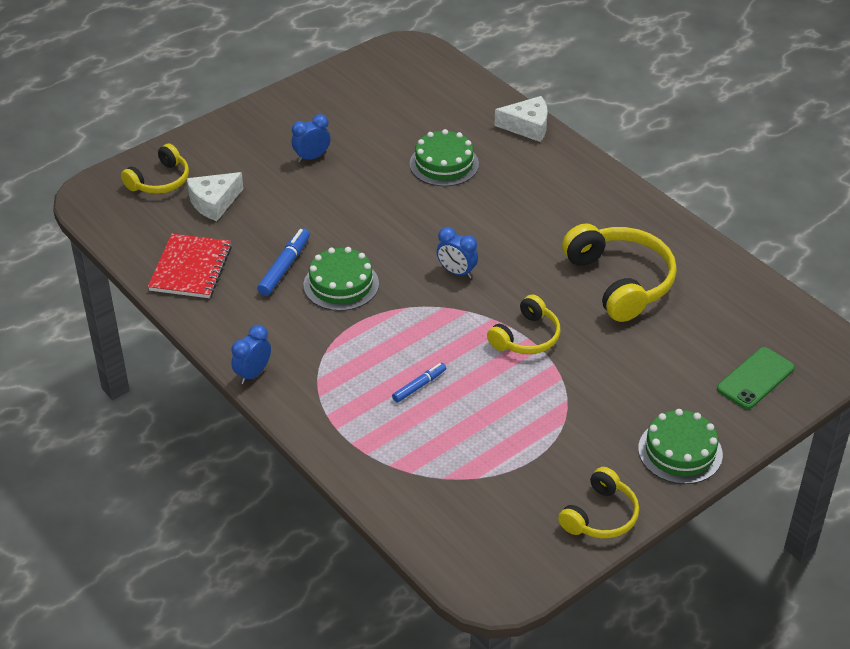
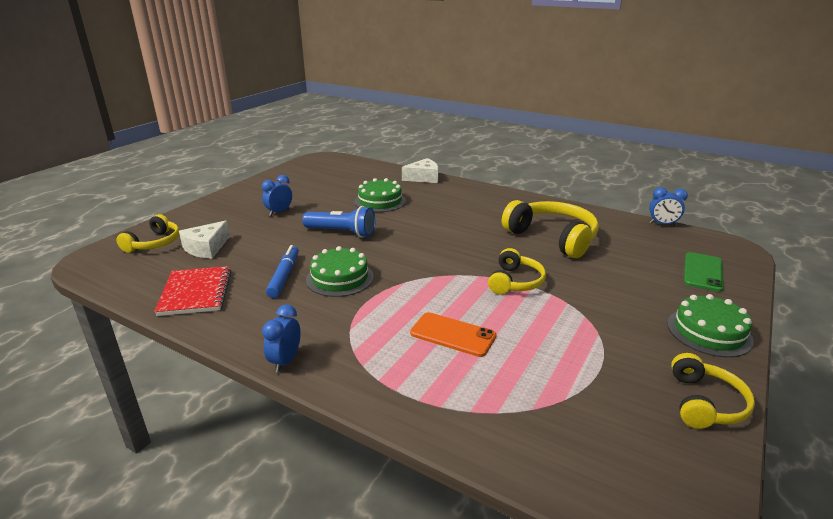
camera: 20 degrees left, 15 degrees down
blue marker [392,363,446,403] -> orange phone [410,312,496,357]
blue clock [437,227,478,278] -> blue clock moved to [649,187,688,226]
none -> blue flashlight [302,206,375,238]

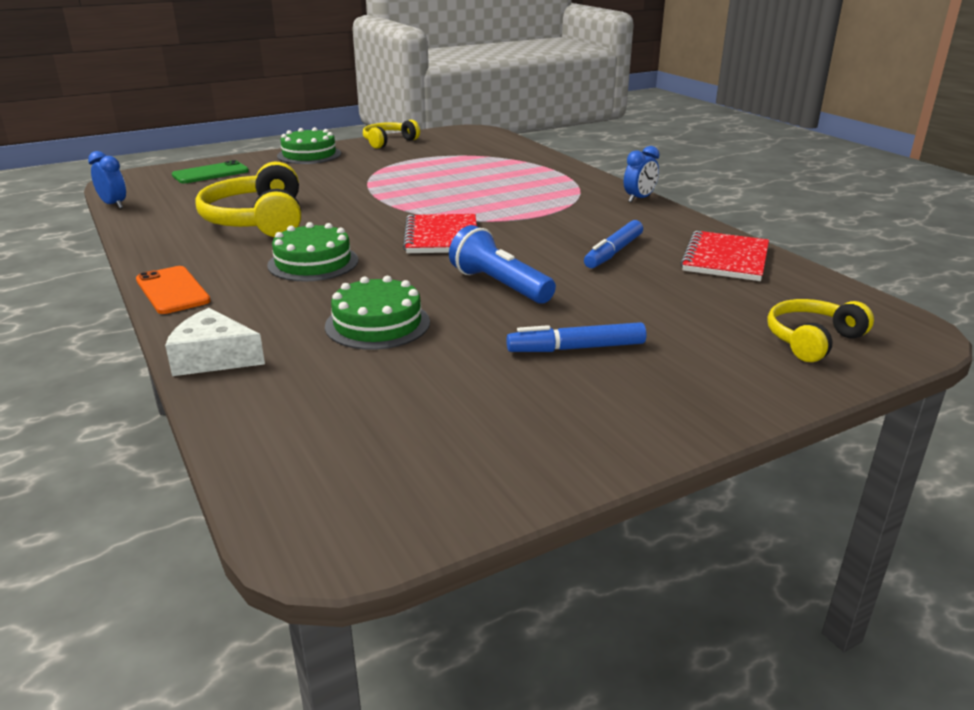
camera: 150 degrees left, 0 degrees up
white cheese [179,221,230,259] -> none
blue clock [262,175,292,216] -> blue marker [506,322,647,352]
green cake [306,246,373,297] -> green cake moved to [267,222,358,281]
orange phone [410,312,496,357] -> orange phone moved to [136,266,211,314]
yellow headphones [488,248,546,294] -> none
none -> red notebook [403,214,477,253]

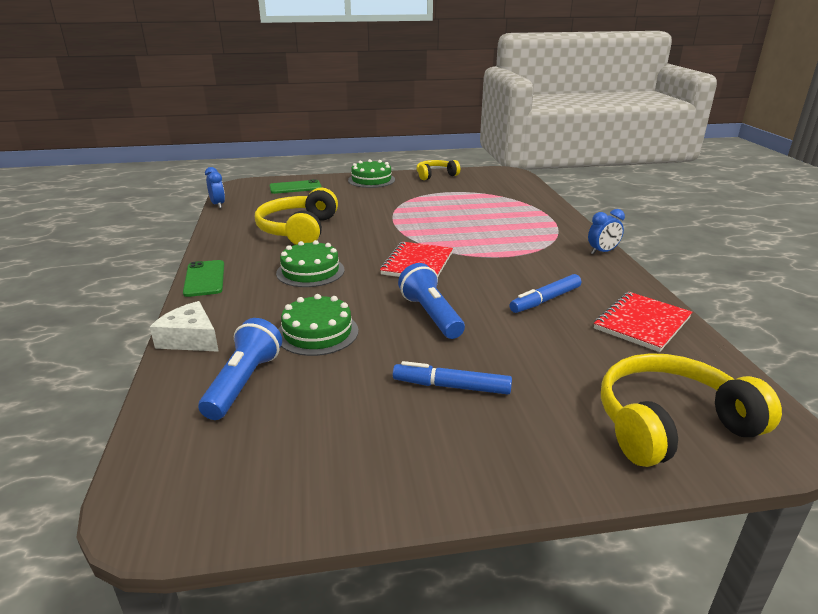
camera: 20 degrees right, 0 degrees up
orange phone [136,266,211,314] -> green phone [183,260,224,297]
yellow headphones [767,299,874,362] -> yellow headphones [601,353,782,467], size x1.67
none -> blue flashlight [198,318,282,420]

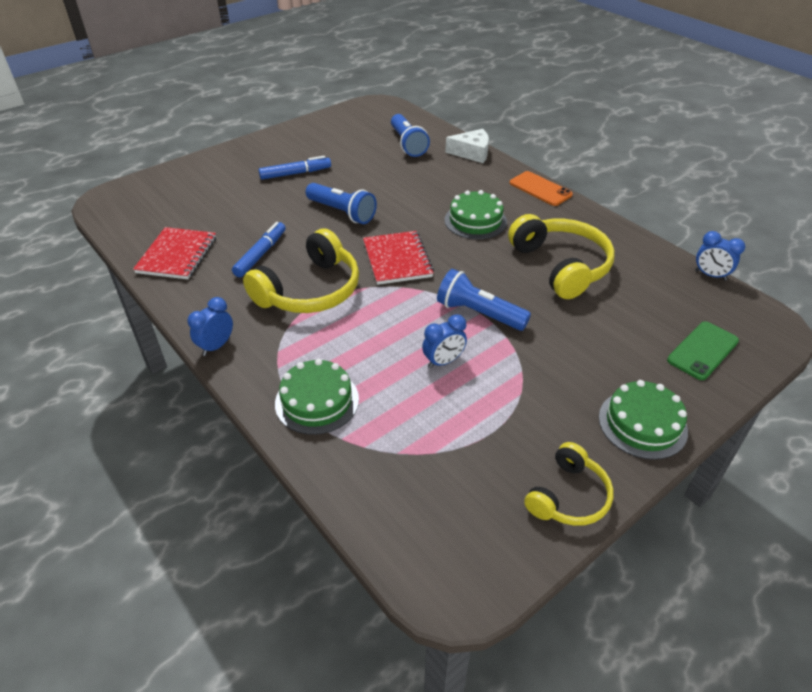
camera: 150 degrees right, 15 degrees up
green phone [183,260,224,297] -> orange phone [510,171,573,206]
green cake [278,294,359,356] -> green cake moved to [275,359,359,435]
yellow headphones [601,353,782,467] -> yellow headphones moved to [243,229,359,313]
none -> blue clock [422,314,467,368]
none -> blue flashlight [437,269,531,331]

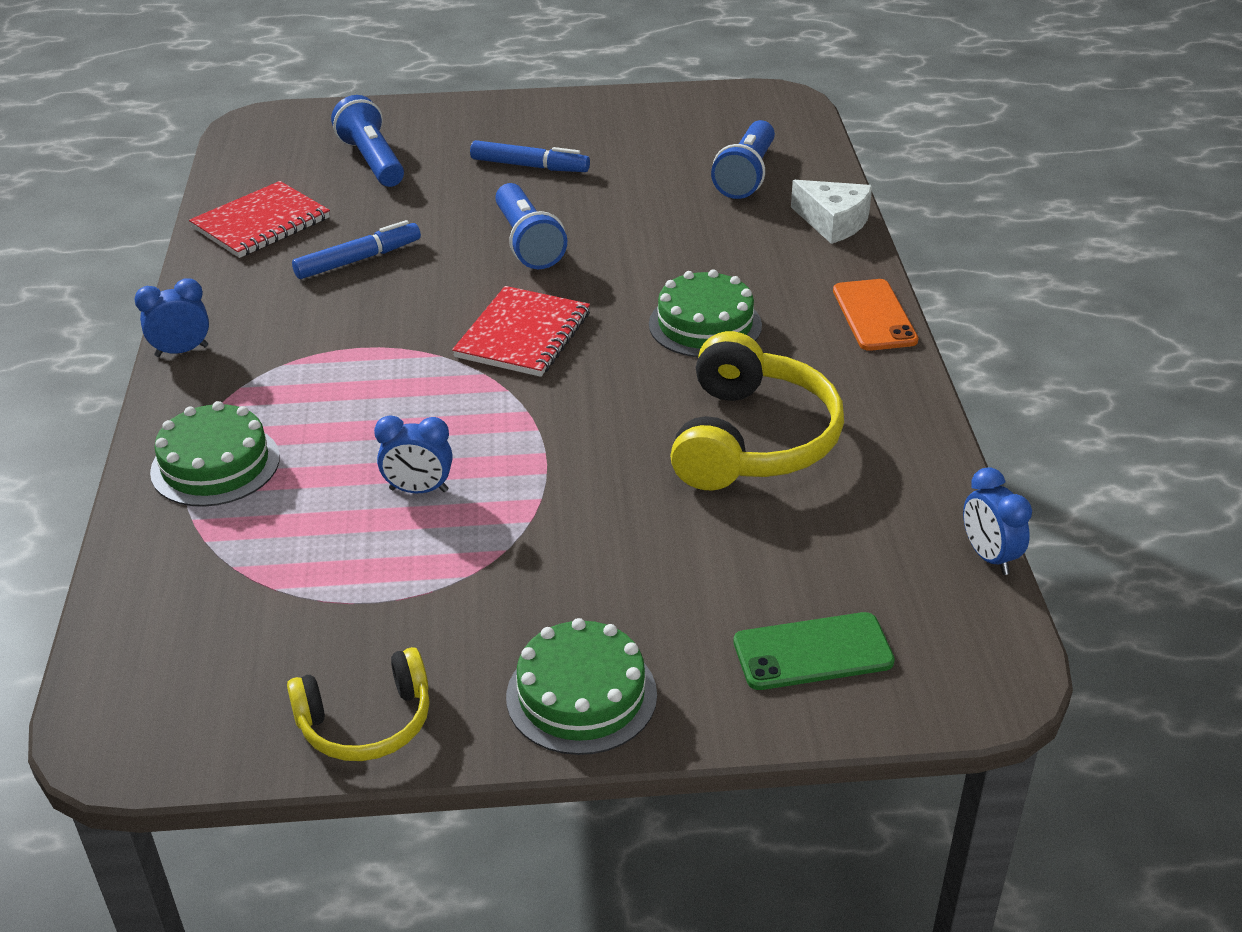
camera: 35 degrees right, 5 degrees down
yellow headphones [243,229,359,313] -> none
blue flashlight [437,269,531,331] -> blue flashlight moved to [331,95,404,187]

